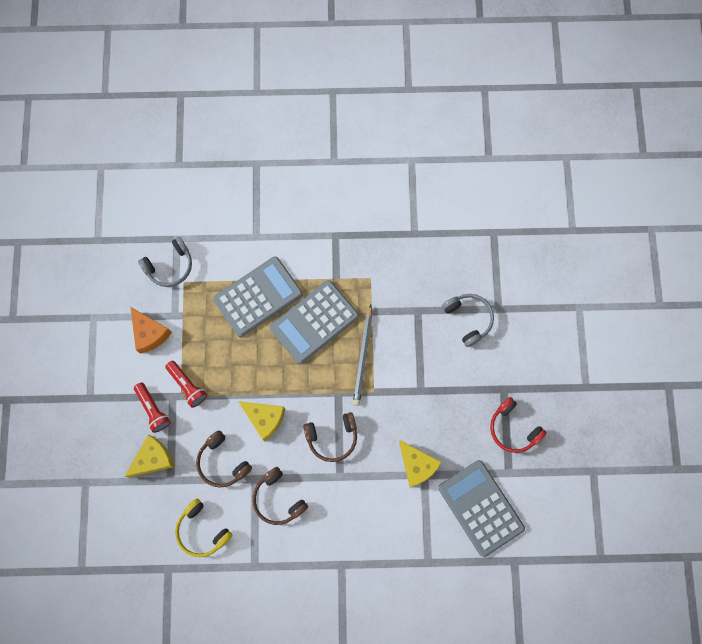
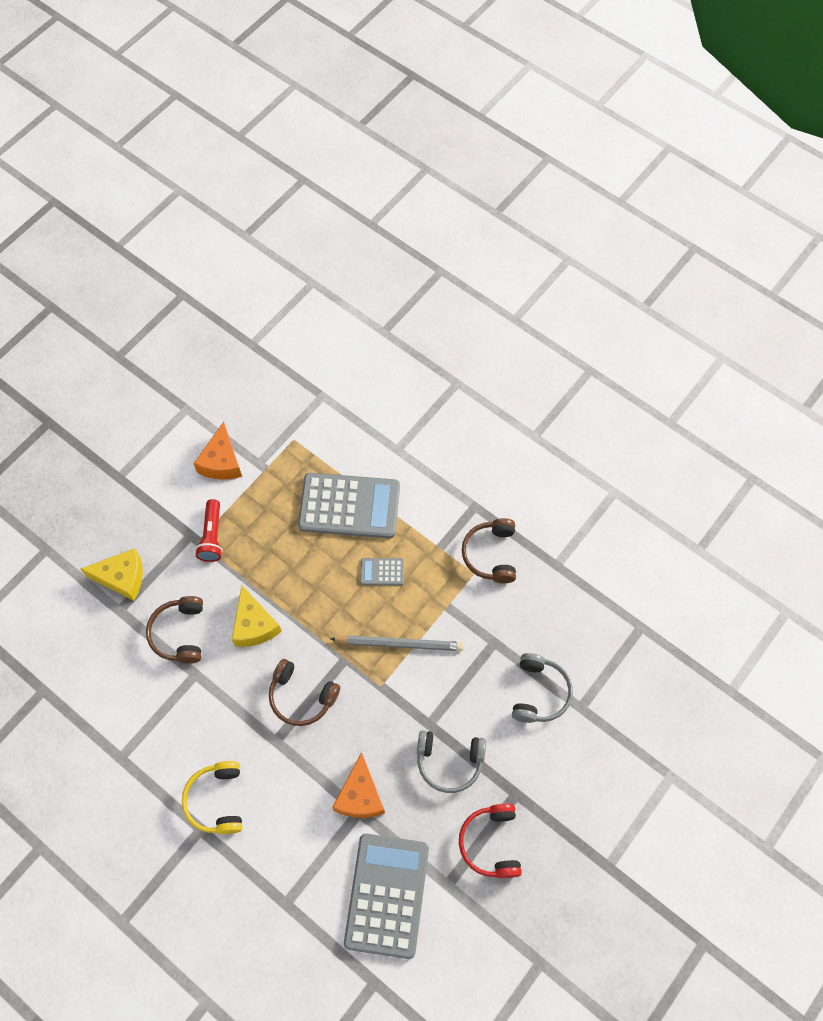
camera: 40 degrees right, 10 degrees down
red flashlight [134,382,171,433] -> none
grey headphones [138,237,192,287] -> grey headphones moved to [417,730,486,793]
yellow headphones [175,499,233,557] -> yellow headphones moved to [182,761,242,834]
brown headphones [252,467,308,525] -> brown headphones moved to [462,518,516,583]
grey calculator [270,280,359,364] -> grey calculator [360,558,404,585], size x0.44
grey pencil [353,305,372,406] -> grey pencil turned 135 degrees counterclockwise [331,635,464,651]
yellow cheese [399,441,442,487] -> orange cheese [332,752,385,818]

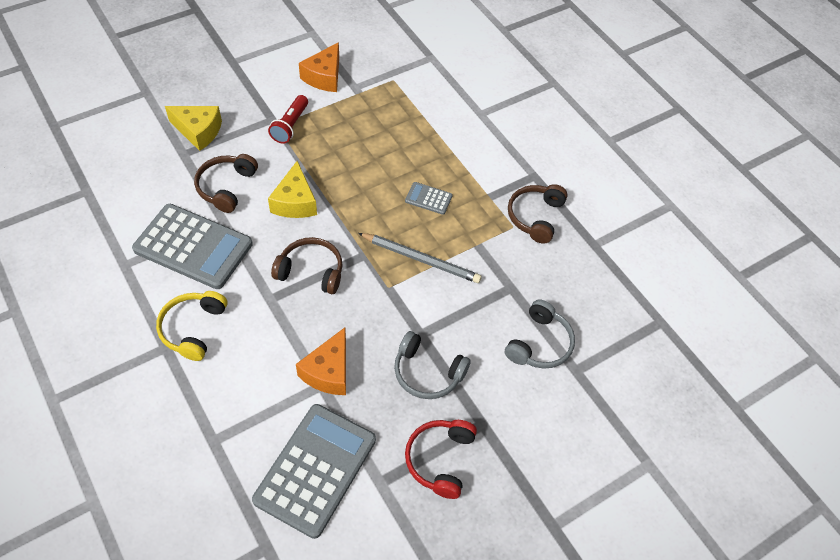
camera: 15 degrees right, 10 degrees down
brown headphones [269,659,340,726] -> brown headphones turned 150 degrees clockwise [271,237,343,294]
grey calculator [298,473,400,539] -> grey calculator moved to [132,204,253,289]

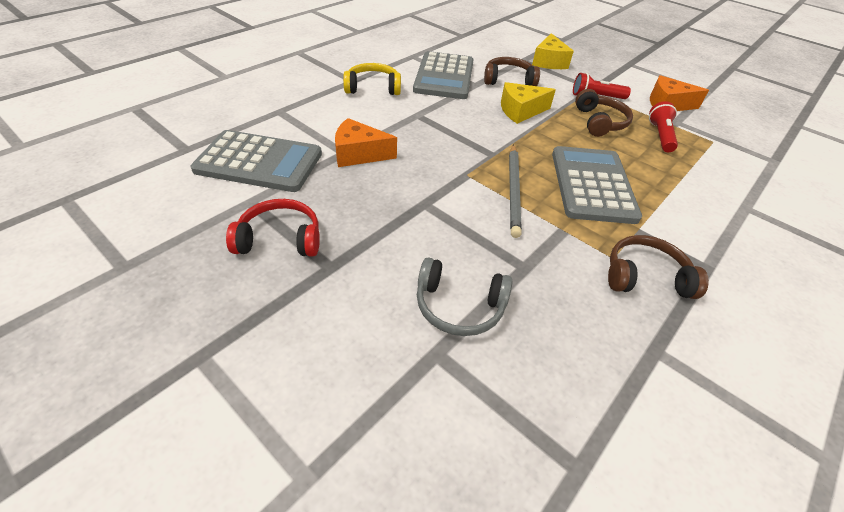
camera: 75 degrees right, 10 degrees down
brown headphones [271,237,343,294] -> brown headphones moved to [575,89,633,137]
grey headphones [394,331,471,399] -> none
grey calculator [405,182,453,215] -> grey calculator [552,146,642,224], size x2.28
none -> red flashlight [649,101,678,152]

